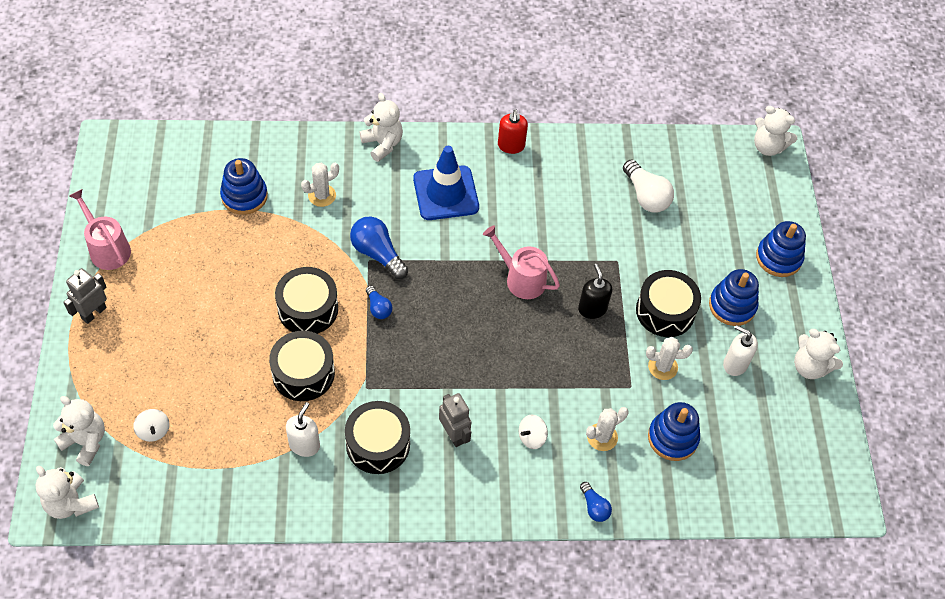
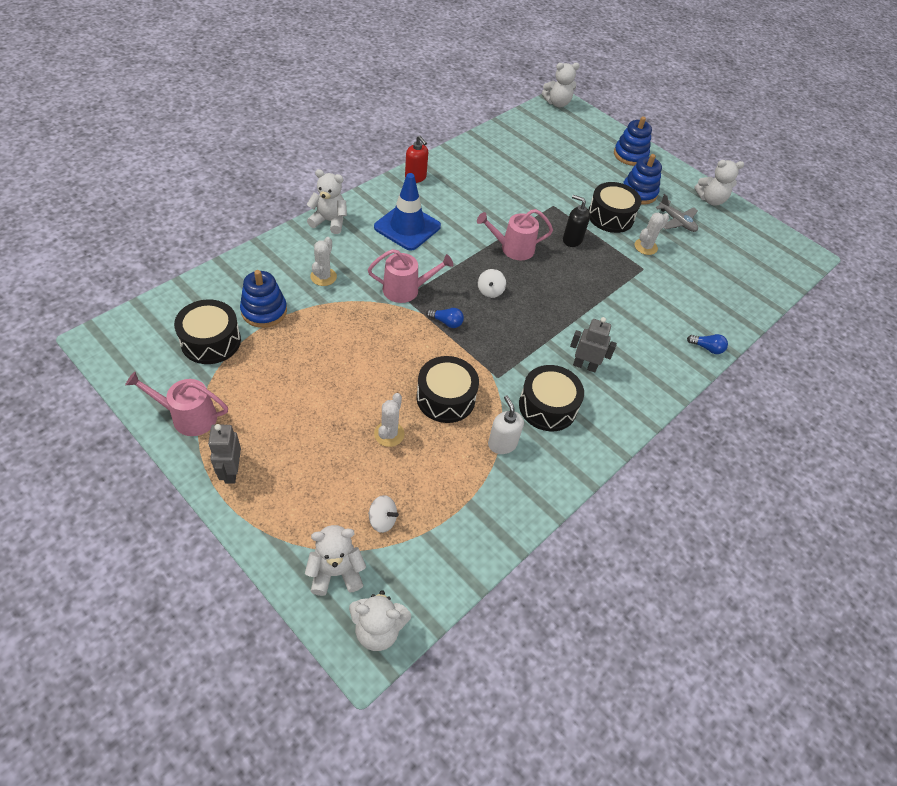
camera: 45 degrees left, 5 degrees down
black drum [275,267,338,334] -> black drum moved to [174,299,241,364]
blue light bulb [350,216,408,279] -> pink watering can [368,249,453,303]
white spinning top [519,415,548,449] -> white spinning top moved to [478,269,506,298]
white cactus [586,407,629,451] -> white cactus moved to [374,393,405,447]
white light bulb [623,159,674,213] -> none
blue stacking toy [648,402,700,461] -> none
white soap dispenser [723,325,758,376] -> grey plane [656,194,698,232]

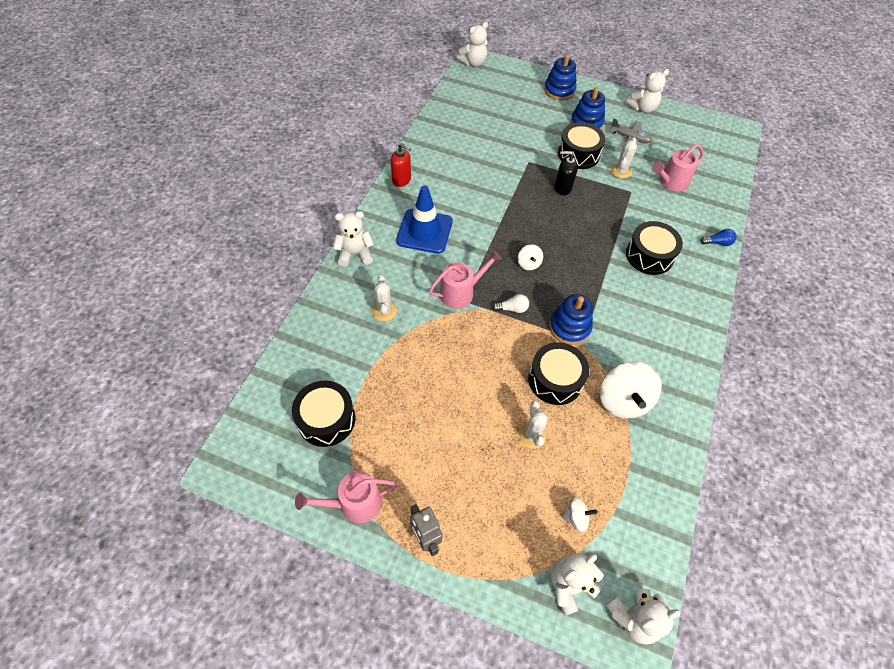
camera: 20 degrees left, 5 degrees up
blue stacking toy [240,270,287,328] -> blue stacking toy moved to [549,294,593,345]
blue light bulb [426,308,464,328] -> white light bulb [492,294,529,313]
pink watering can [477,209,553,260] -> pink watering can moved to [652,144,704,192]
white soap dispenser [488,395,524,454] -> white spinning top [600,362,662,419]
black drum [519,365,584,431] -> black drum moved to [626,221,683,275]
grey robot [570,317,617,372] -> none

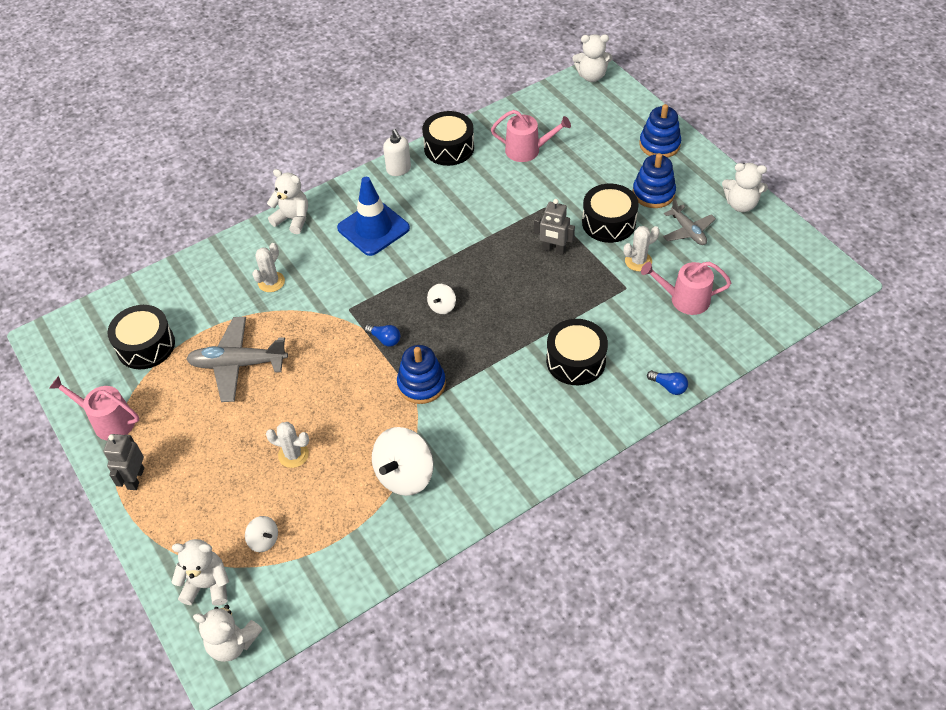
camera: 40 degrees right, 5 degrees down
red soap dispenser [391,143,411,187] -> white soap dispenser [383,129,411,176]
pink watering can [429,250,502,309] -> pink watering can moved to [491,110,571,162]
white light bulb [492,294,529,313] -> blue light bulb [364,324,400,347]
white cactus [518,401,548,449] -> white cactus turned 75 degrees clockwise [266,422,309,468]
black drum [528,342,589,405] -> black drum moved to [422,111,474,166]
black soap dispenser [555,151,578,195] -> grey robot [534,199,575,255]
none -> grey plane [186,317,288,402]

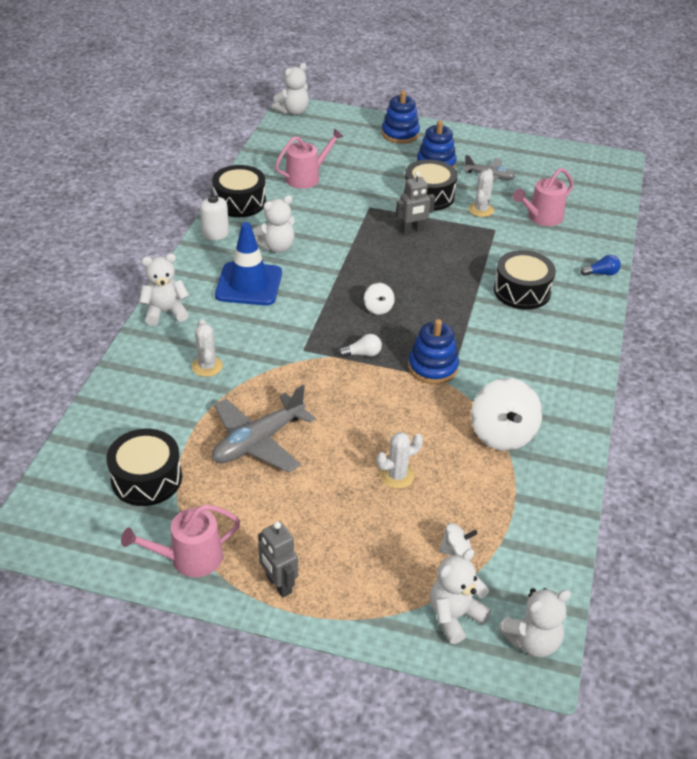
camera: 45 degrees left, 10 degrees down
blue light bulb [364,324,400,347] -> white light bulb [338,334,382,357]
white soap dispenser [383,129,411,176] -> white soap dispenser turned 45 degrees clockwise [200,187,229,240]
white teddy bear [722,163,768,212] -> white teddy bear moved to [253,195,295,253]

